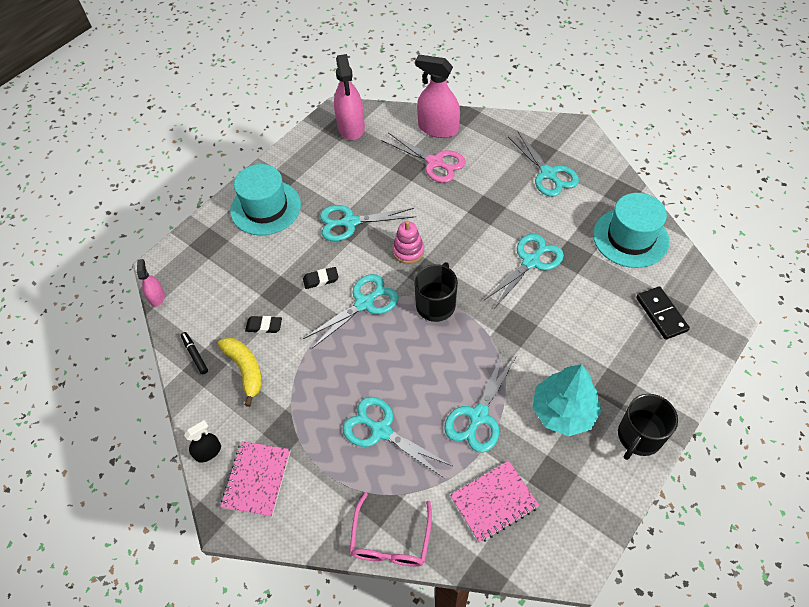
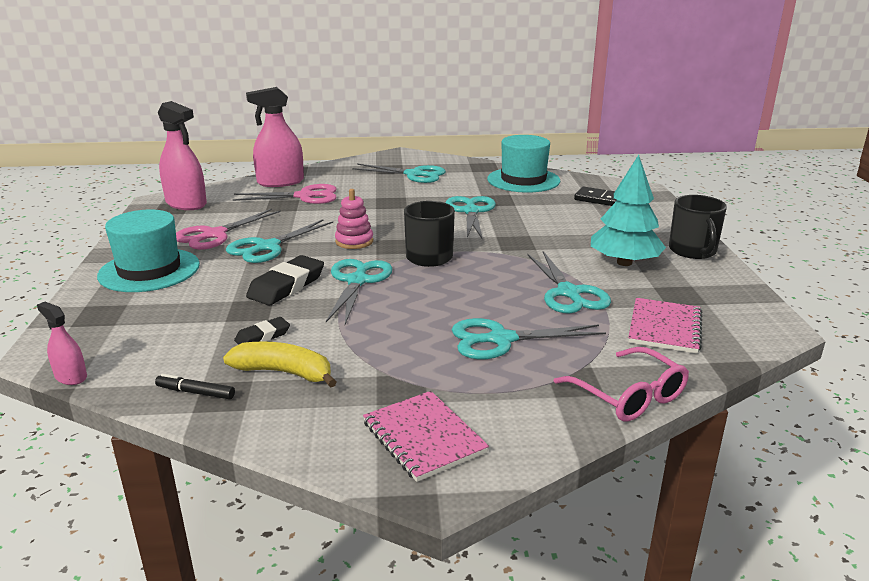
camera: 45 degrees left, 30 degrees down
black spray bottle [184,420,221,463] -> none
black eraser [303,267,339,289] -> black eraser [246,255,324,306], size x1.75
none -> pink scissors [176,209,281,250]

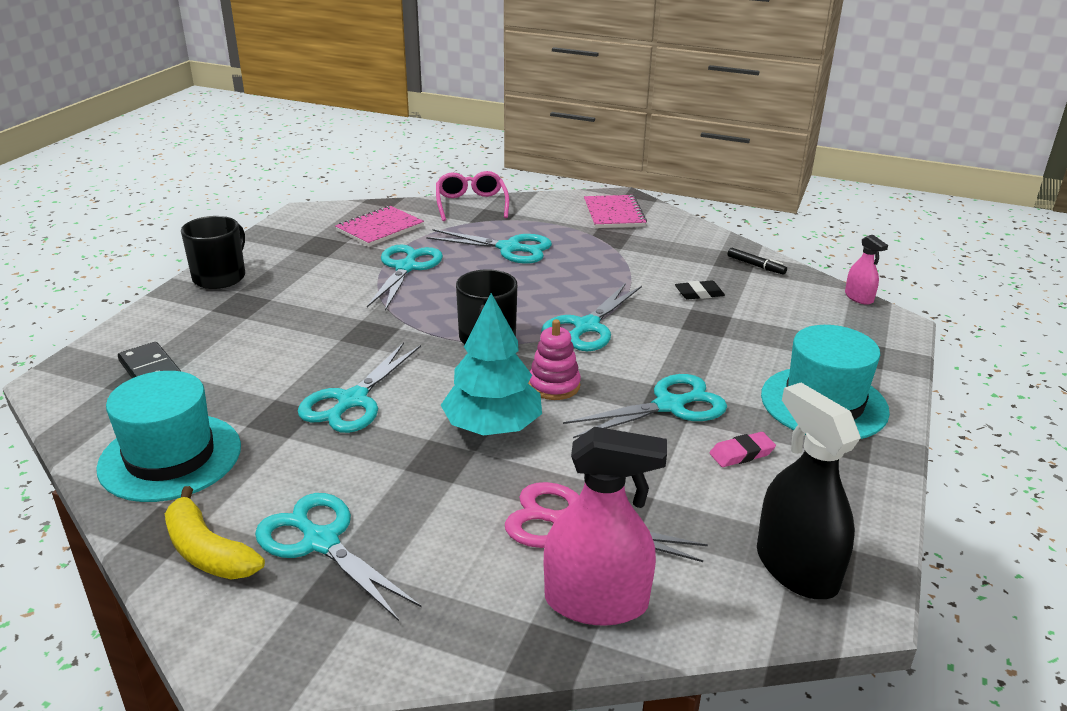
camera: 155 degrees left, 5 degrees up
pink spray bottle [158,101,207,210] -> black spray bottle [757,383,861,599]
pink scissors [176,209,281,250] -> pink eraser [710,432,776,467]
yellow banana [223,341,337,388] -> yellow banana moved to [165,486,265,580]
black eraser [246,255,324,306] -> none
turquoise tree [591,155,666,266] -> turquoise tree moved to [441,293,542,436]

